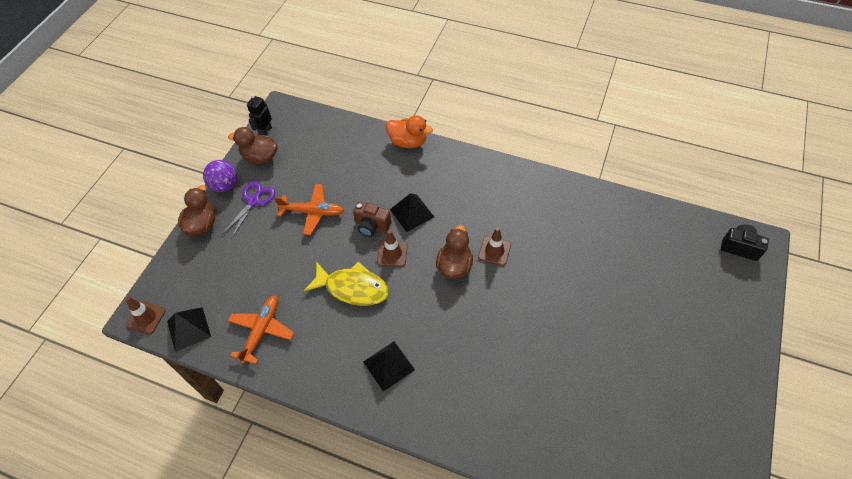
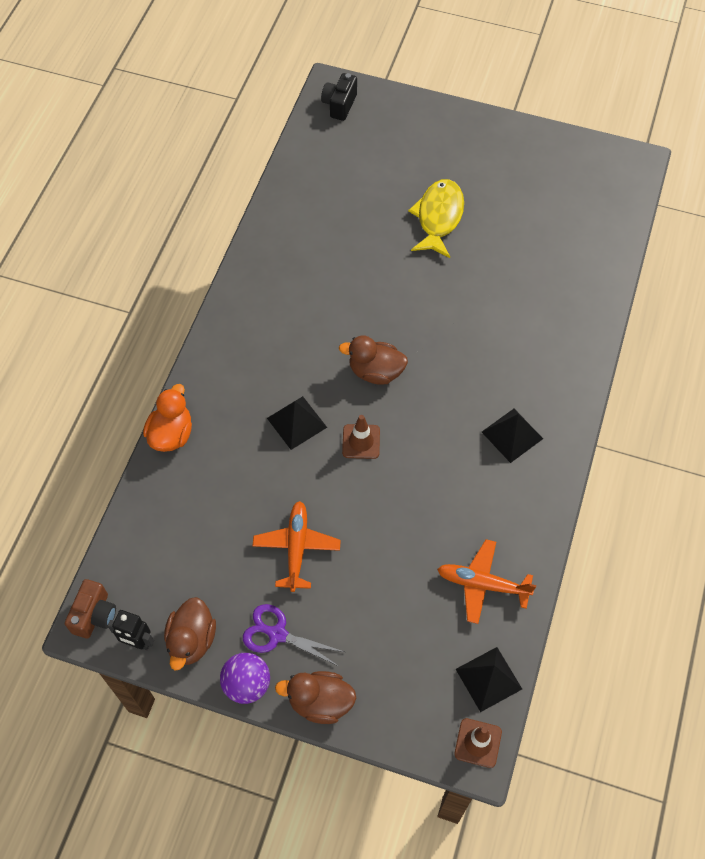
camera: 95 degrees left, 5 degrees up
yellow fish [304,261,389,306] -> yellow fish moved to [408,179,464,258]
brown camera [353,201,391,237] -> brown camera moved to [65,579,116,638]
brown traffic cone [478,227,511,266] -> none

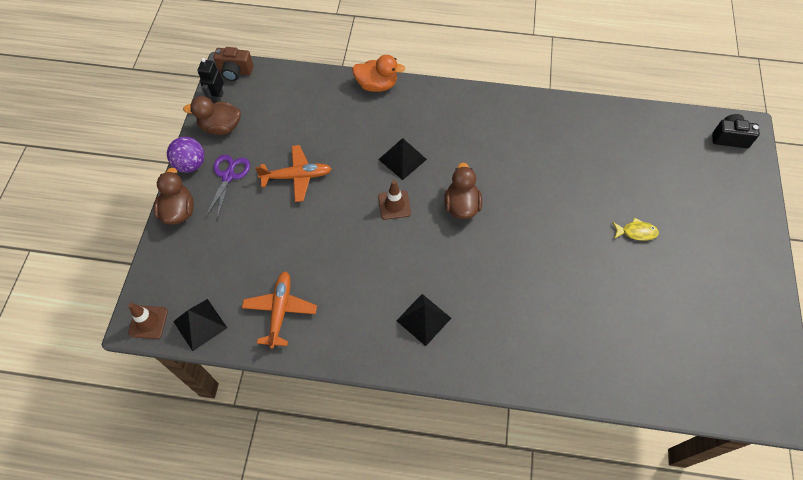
camera: 80 degrees right, 0 degrees up
yellow fish [408,179,464,258] -> yellow fish [612,218,659,241], size x0.52

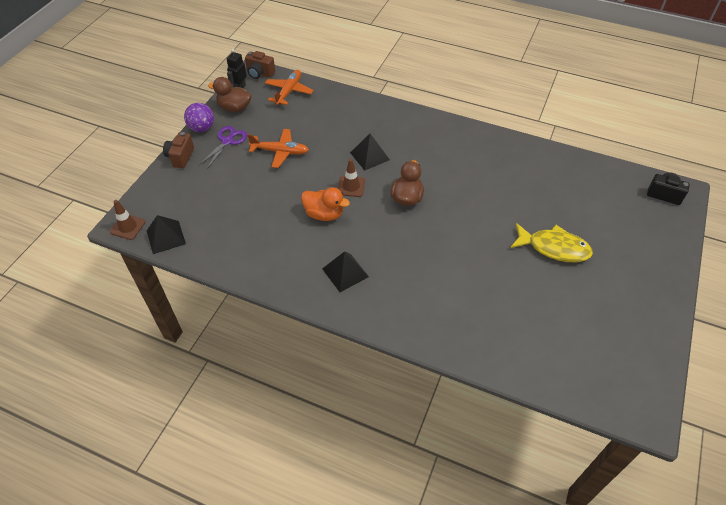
camera: 15 degrees right, 10 degrees down
brown duck [154,168,194,224] -> brown camera [163,132,194,168]
orange plane [242,271,317,349] -> orange plane moved to [265,70,314,105]
orange duck [352,55,405,92] -> orange duck moved to [301,187,350,221]
yellow fish [612,218,659,241] -> yellow fish [510,223,593,262], size x1.94

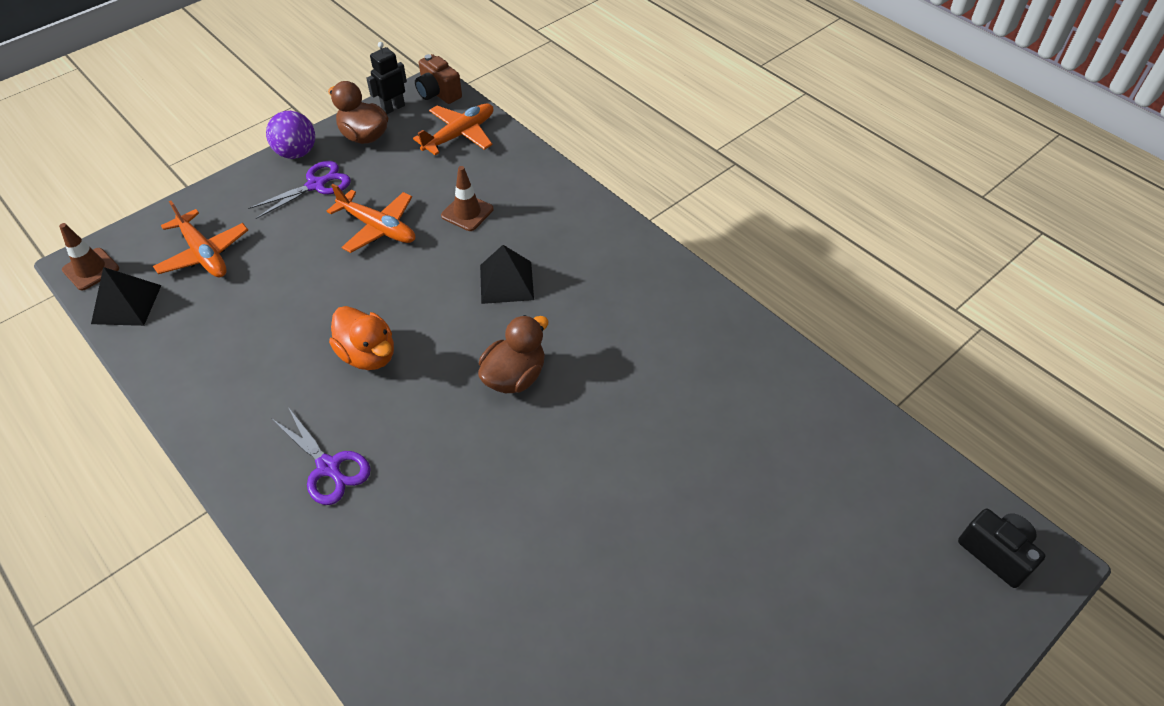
camera: 25 degrees right, 0 degrees up
brown camera [163,132,194,168] -> none
black pyramid [322,251,369,292] -> purple scissors [271,407,371,505]
brown traffic cone [338,159,365,197] -> brown traffic cone moved to [441,166,493,231]
yellow fish [510,223,593,262] -> none
none -> orange plane [153,200,248,277]

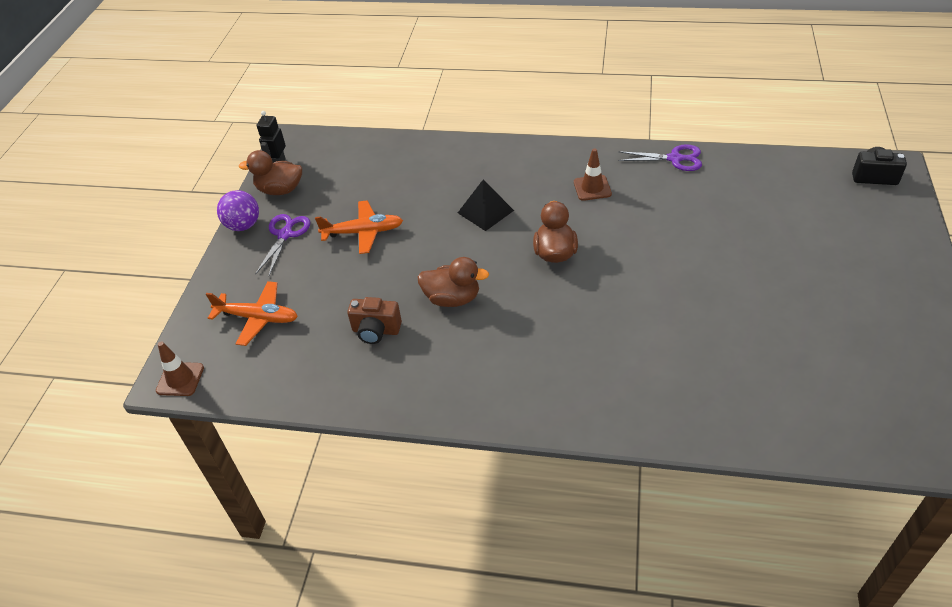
camera: 35 degrees left, 5 degrees down
black pyramid [91,267,161,326] -> none
purple scissors [271,407,371,505] -> purple scissors moved to [618,144,702,171]
orange duck [329,306,394,370] -> brown duck [417,257,489,307]
orange plane [413,104,493,155] -> none
brown camera [415,54,462,104] -> brown camera moved to [347,297,402,344]
brown traffic cone [441,166,493,231] -> brown traffic cone moved to [574,148,612,201]

